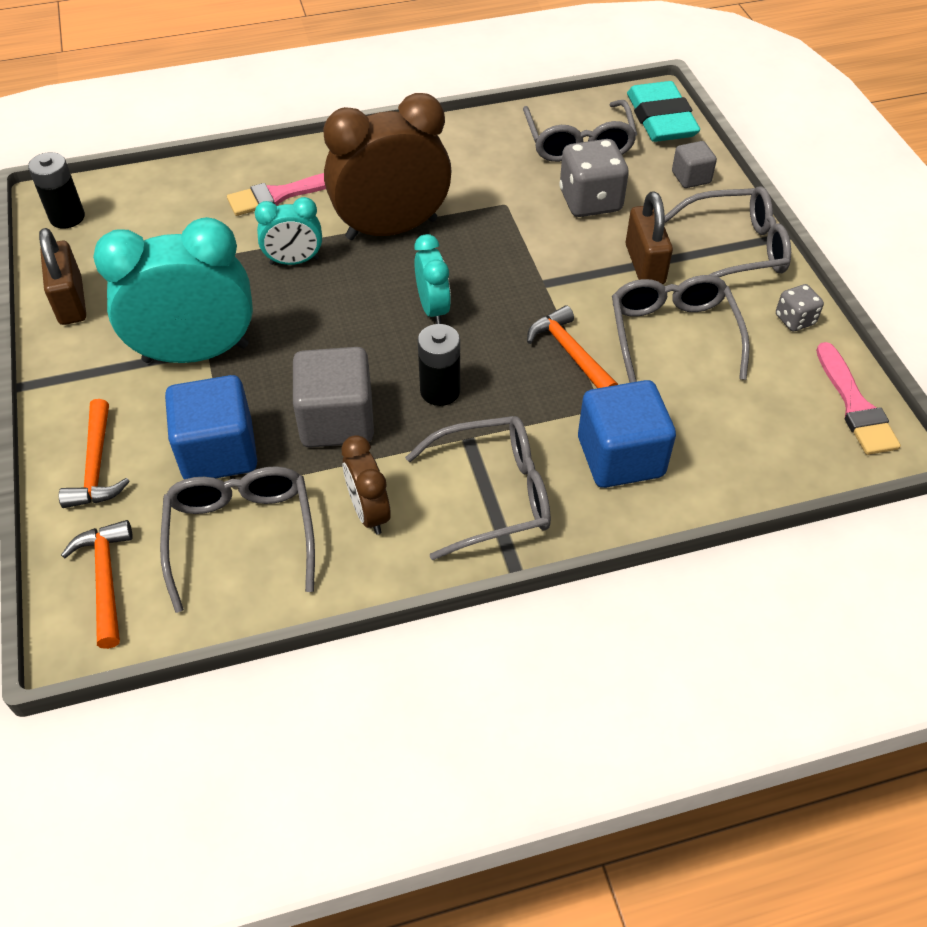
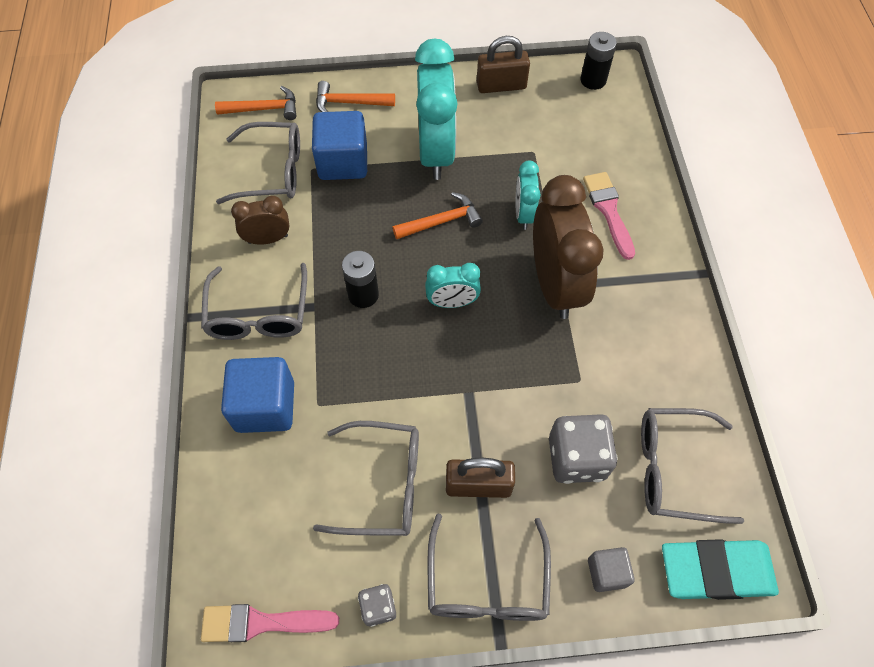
camera: 100 degrees right, 10 degrees up
grey cube [293,347,374,448] -> none
orange hammer [527,305,618,388] -> orange hammer moved to [392,192,483,239]

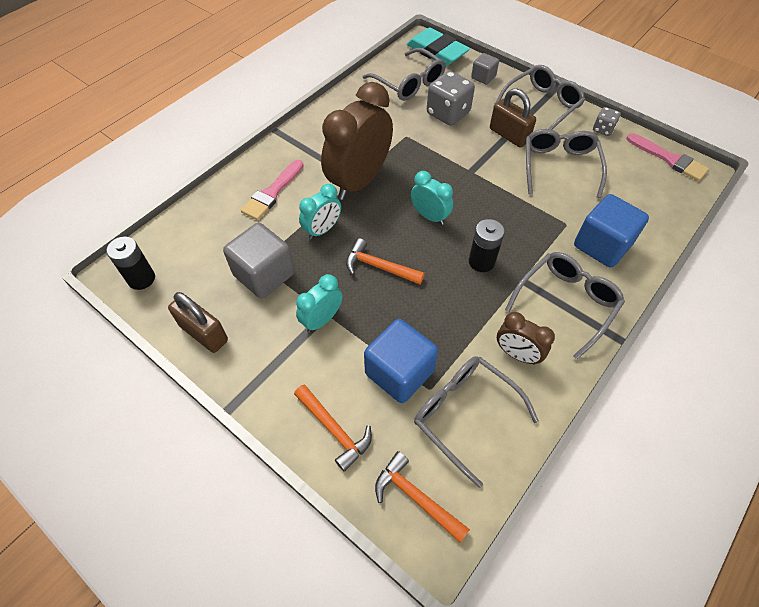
camera: 135 degrees left, 5 degrees down
grey glasses [313,421,419,536] -> grey glasses turned 45 degrees clockwise [526,129,607,198]
turquoise clock [415,39,458,180] -> turquoise clock [296,274,342,332], size x0.51
none -> grey cube [223,223,295,299]

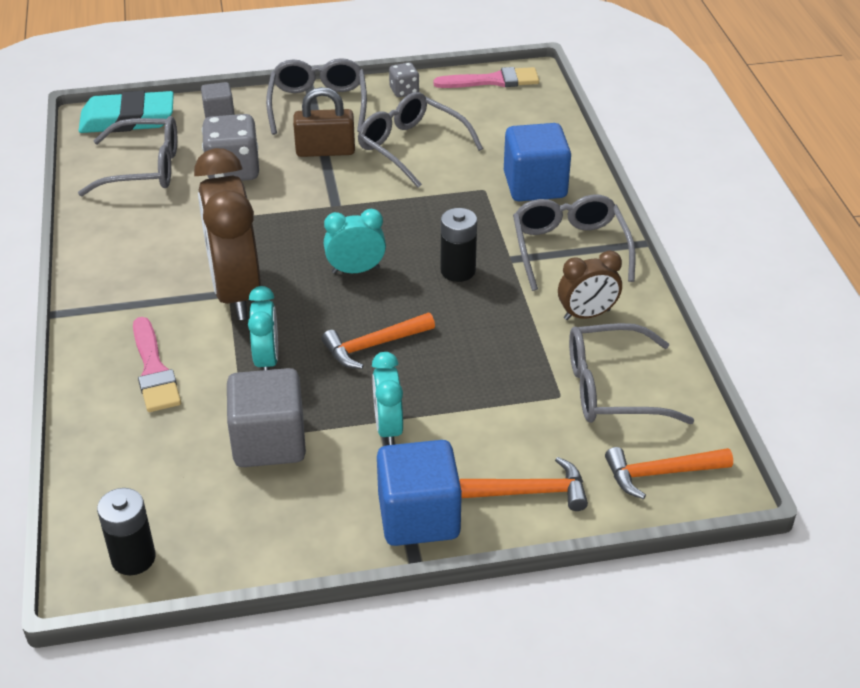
camera: 50 degrees left, 15 degrees down
brown padlock [168,292,228,353] -> none
blue cube [364,319,438,403] -> blue cube moved to [377,440,462,546]

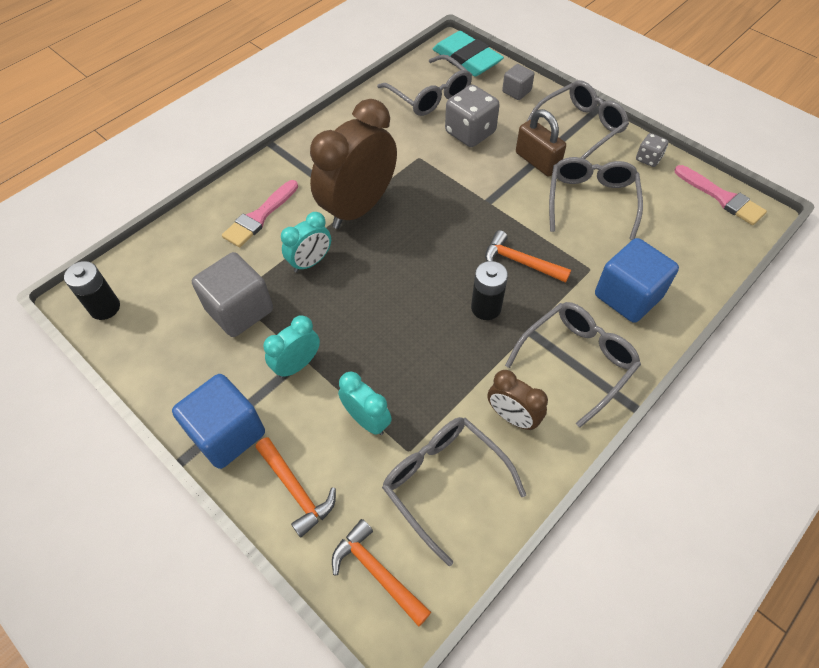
camera: 55 degrees right, 15 degrees up
orange hammer [322,313,435,369] -> orange hammer moved to [485,230,571,283]
turquoise clock [324,209,386,274] -> turquoise clock moved to [338,372,392,435]

